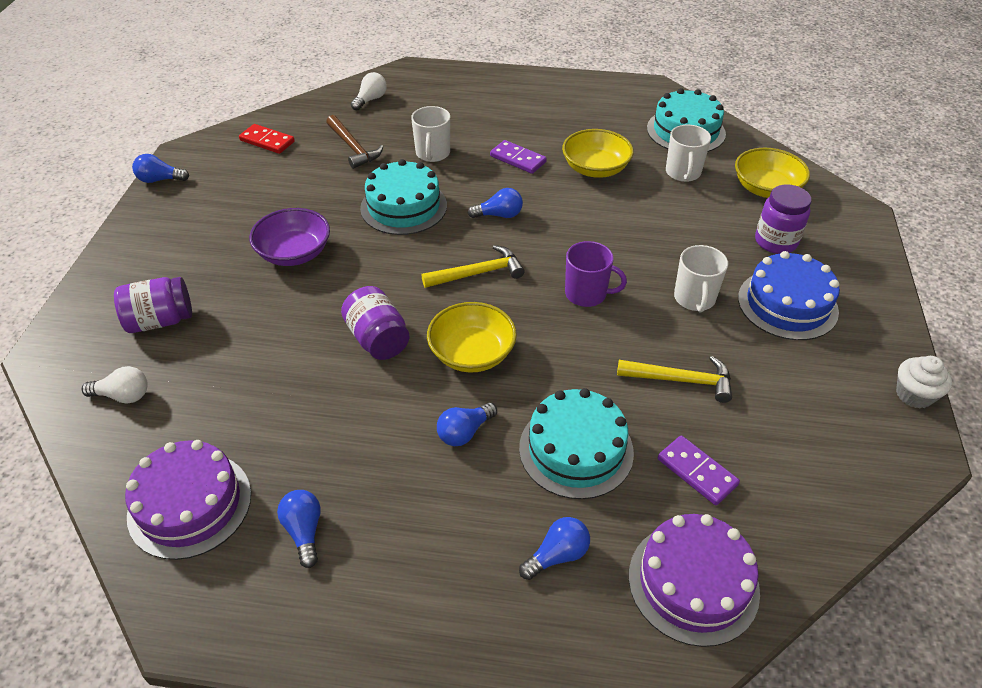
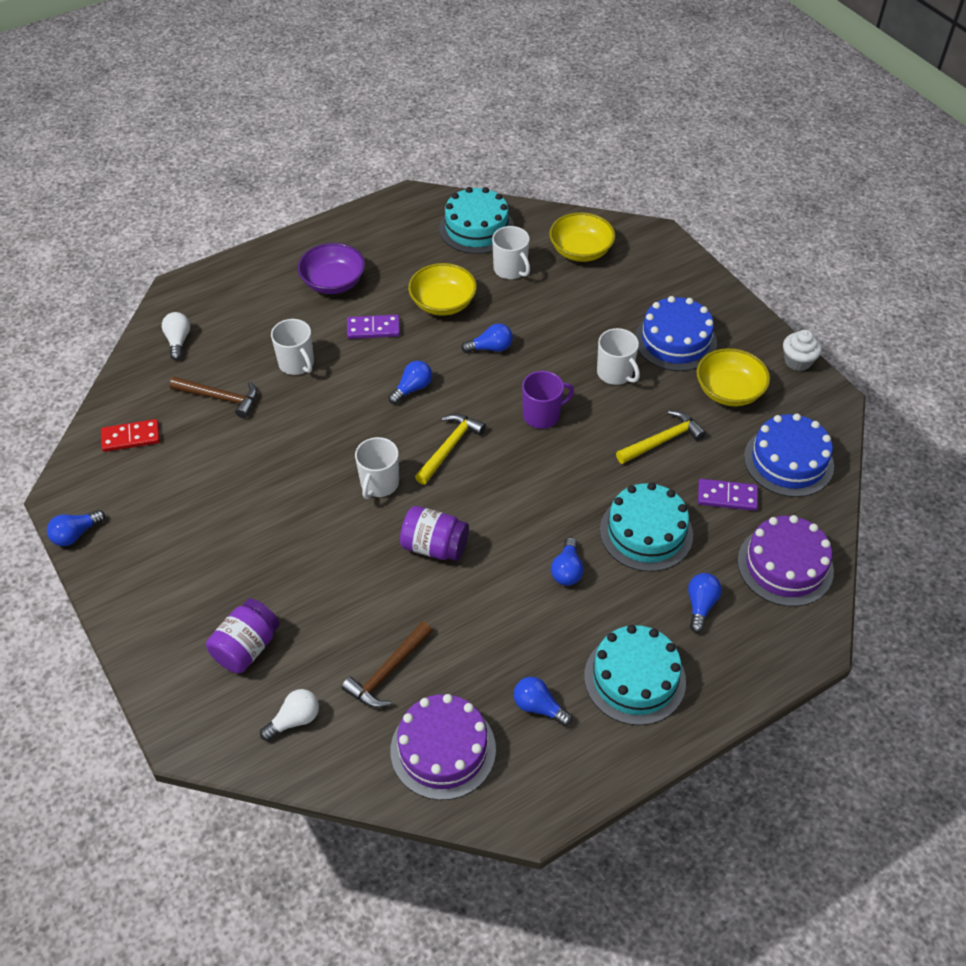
camera: 40 degrees left, 5 degrees up
purple bowl [249,208,330,266] -> purple bowl moved to [298,243,365,294]
turquoise cake [360,159,447,235] -> turquoise cake moved to [584,625,686,725]
yellow bowl [427,302,517,373] -> yellow bowl moved to [697,348,770,406]
purple jar [755,184,811,254] -> none
none -> brown hammer [341,621,433,708]
none -> white mug [355,437,399,499]
none -> blue light bulb [461,323,513,353]
none -> blue cake [744,413,834,497]

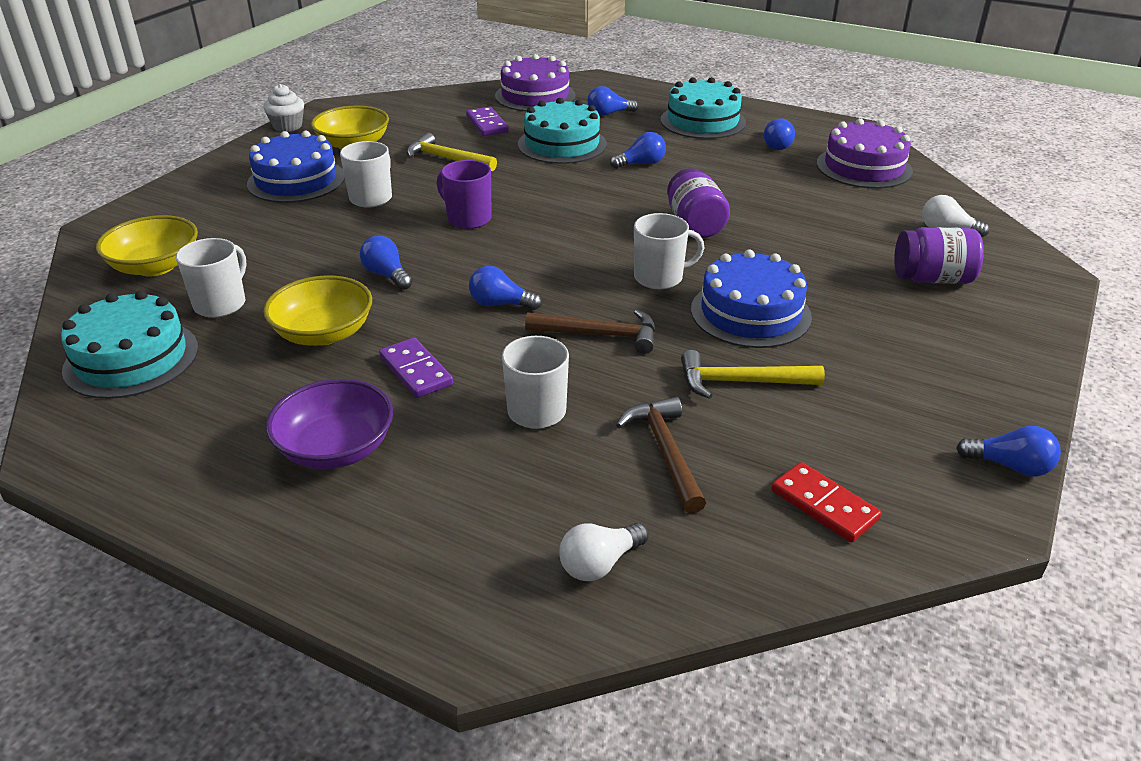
camera: 120 degrees left, 15 degrees down
brown hammer [341,621,433,708] -> brown hammer moved to [525,310,655,354]
yellow hammer [415,414,486,485] -> yellow hammer moved to [681,350,825,399]
blue cake [744,413,834,497] -> blue cake moved to [691,249,812,348]

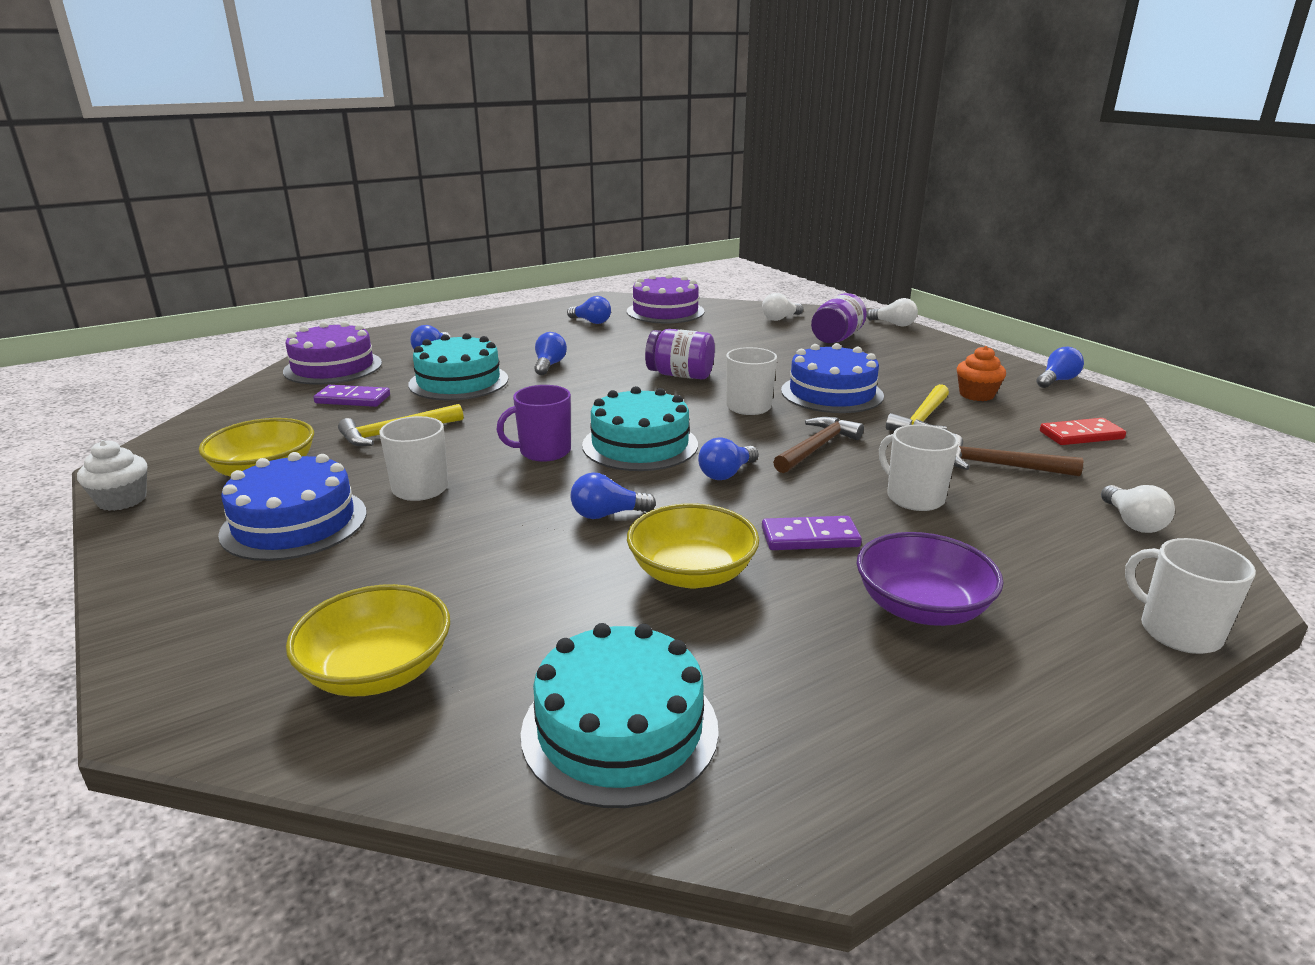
camera: 60 degrees left, 10 degrees down
white mug [176,238,247,318] -> white mug moved to [1125,538,1256,654]
turquoise cake [660,77,746,139] -> turquoise cake moved to [582,386,698,471]
none -> white light bulb [866,298,918,327]
none -> orange cupcake [957,346,1006,401]

